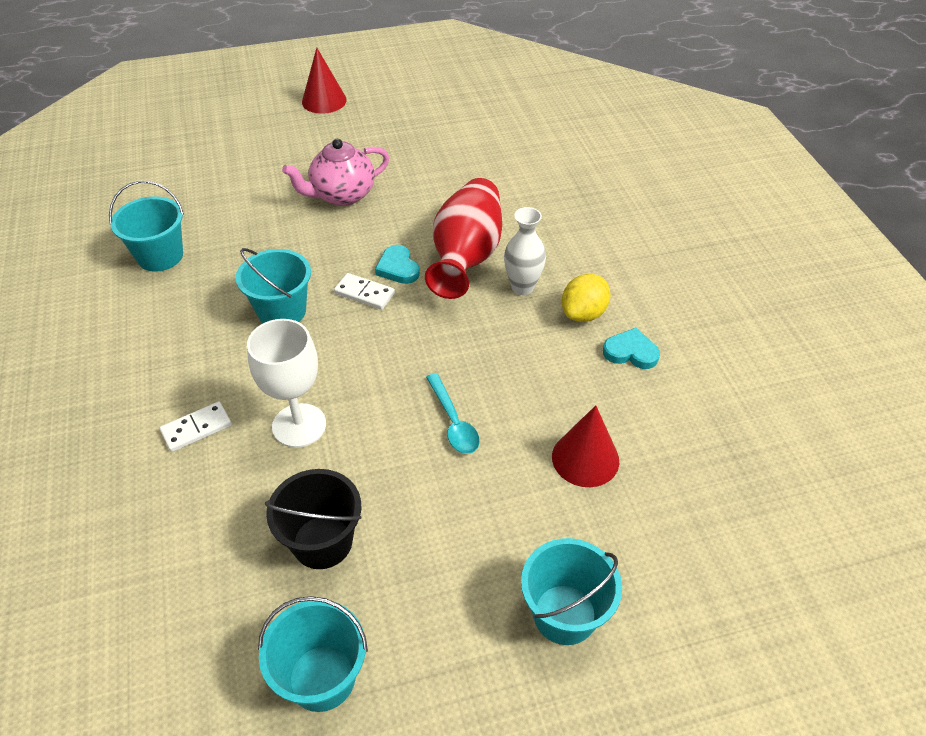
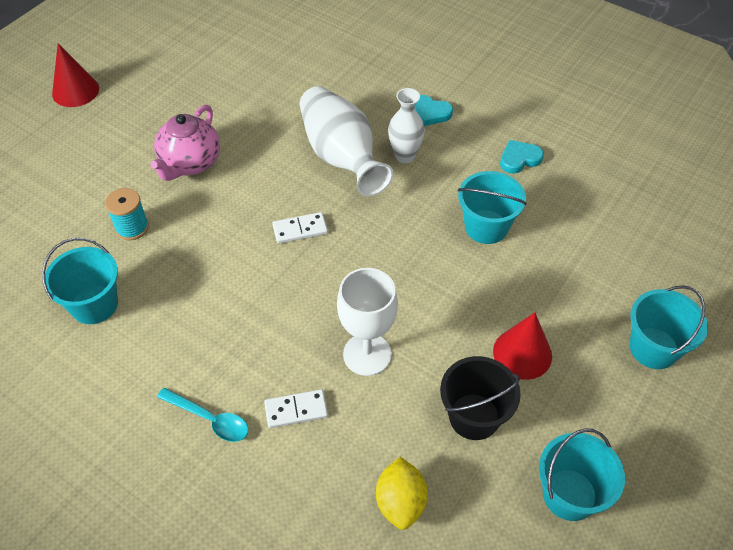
camera: 40 degrees left, 5 degrees up
white domino [160,402,232,452] -> white domino turned 60 degrees clockwise [264,389,328,428]
turquoise bucket [236,248,311,323] -> turquoise bucket moved to [458,171,527,244]
turquoise heart [375,245,420,284] -> turquoise heart moved to [414,95,453,126]
red vase [425,178,502,299] -> white vase [300,86,393,196]
turquoise spoon [426,373,480,454] -> turquoise spoon moved to [157,388,248,442]
red cone [552,405,619,487] -> red cone moved to [493,312,552,380]
yellow lemon [562,274,611,322] -> yellow lemon moved to [376,457,428,530]
none -> turquoise spool [105,188,149,240]

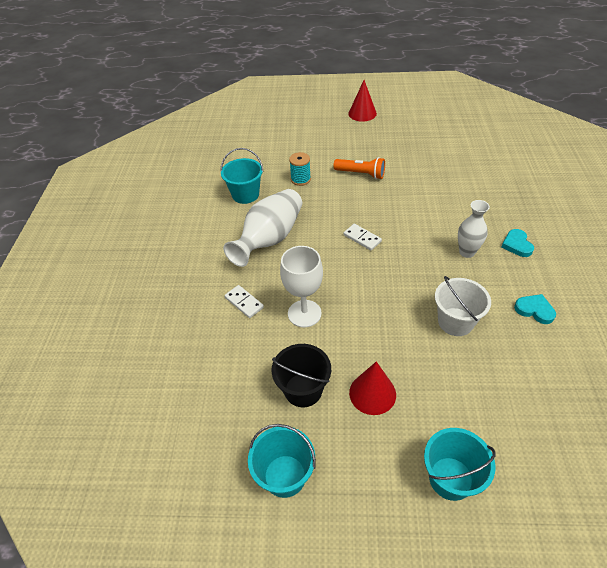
camera: 60 degrees right, 5 degrees down
pink teapot [150,105,220,181] -> orange flashlight [333,157,385,179]
turquoise spoon [157,388,248,442] -> none
white vase [300,86,393,196] -> white vase moved to [223,189,302,267]
yellow lemon [376,457,428,530] -> none
turquoise bucket [458,171,527,244] -> white bucket [435,276,491,336]

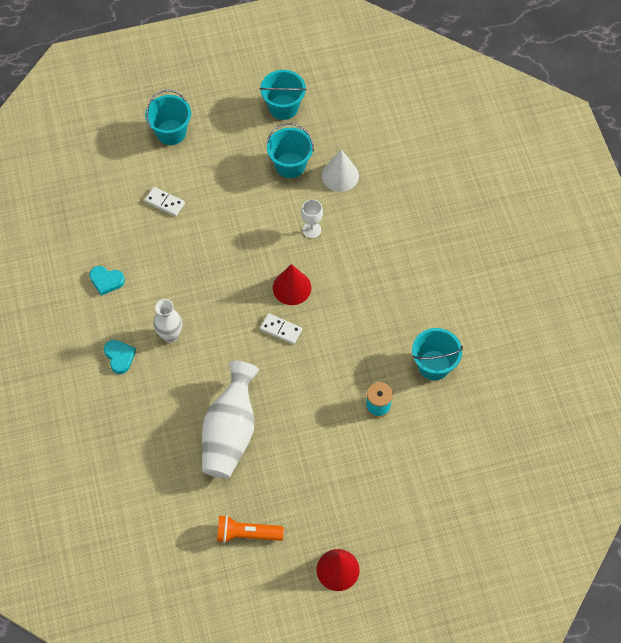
camera: 160 degrees right, 15 degrees up
white vase [223,189,302,267] -> white vase moved to [202,361,259,479]
white domino [224,285,264,318] -> white domino moved to [145,187,185,216]
black bucket [271,344,331,407] -> turquoise bucket [267,123,314,178]
white goblet [280,246,323,328] -> white goblet [301,199,323,238], size x0.60
orange flashlight [333,157,385,179] -> orange flashlight moved to [217,515,284,543]
red cone [349,361,396,415] -> red cone moved to [273,264,311,305]
white bucket [435,276,491,336] -> none
none -> white cone [322,149,359,192]

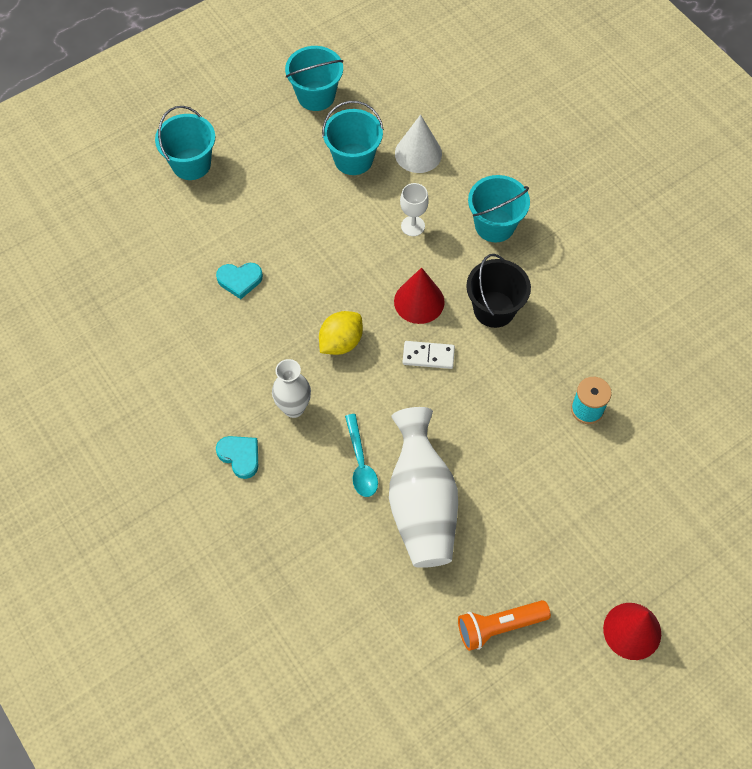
camera: 20 degrees left, 0 degrees up
turquoise heart [89,266,125,296] -> turquoise heart moved to [216,263,263,299]
white domino [145,187,185,216] -> none
turquoise bucket [412,328,463,380] -> turquoise bucket moved to [468,175,530,242]
none -> yellow lemon [319,311,363,355]
none -> turquoise spoon [345,414,378,497]
none -> black bucket [466,254,531,328]

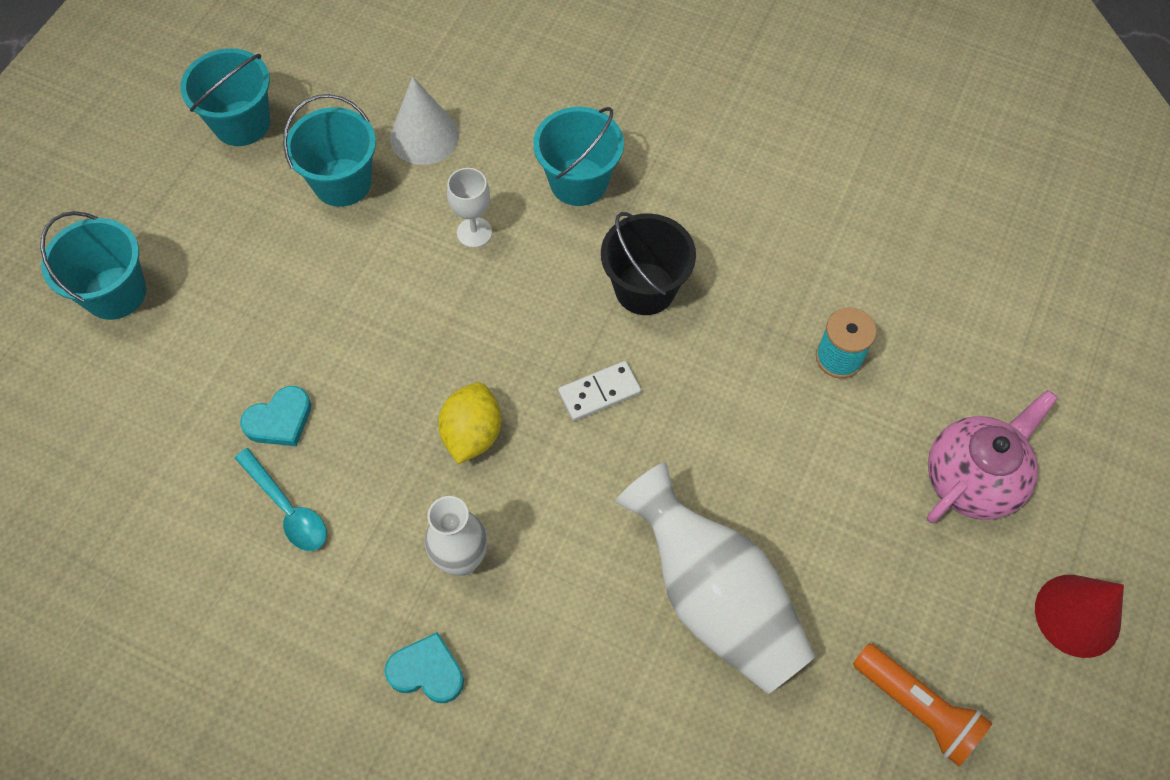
camera: 30 degrees left, 0 degrees up
turquoise spoon [345,414,378,497] -> turquoise spoon moved to [235,448,327,551]
red cone [394,267,445,324] -> none
orange flashlight [458,600,551,651] -> orange flashlight turned 90 degrees counterclockwise [853,643,992,766]
none -> pink teapot [927,390,1058,523]

